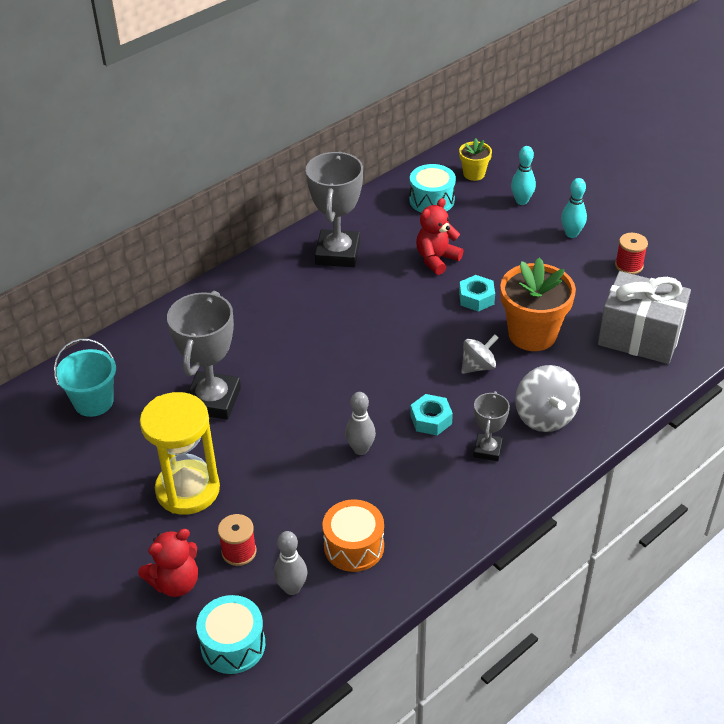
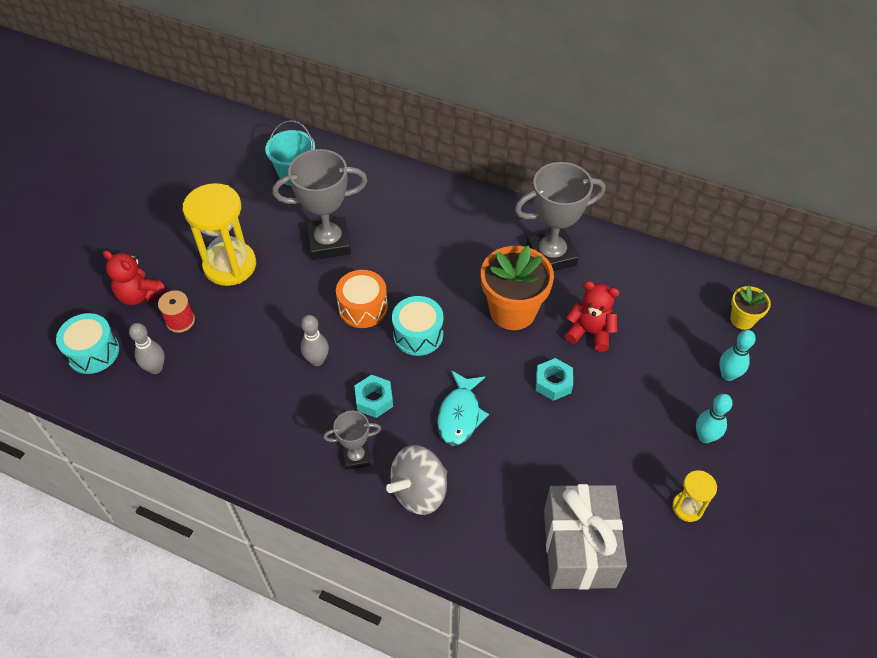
camera: 65 degrees right, 10 degrees up
orange drum [322,499,384,572] -> orange drum moved to [336,270,388,328]
turquoise drum [409,164,456,213] -> turquoise drum moved to [392,296,443,356]
grey spinning top [461,335,498,374] -> turquoise fish [437,370,489,446]
orange flower pot [500,257,576,351] -> orange flower pot moved to [481,245,554,330]
red spool [615,233,648,274] -> yellow hourglass [672,470,717,522]

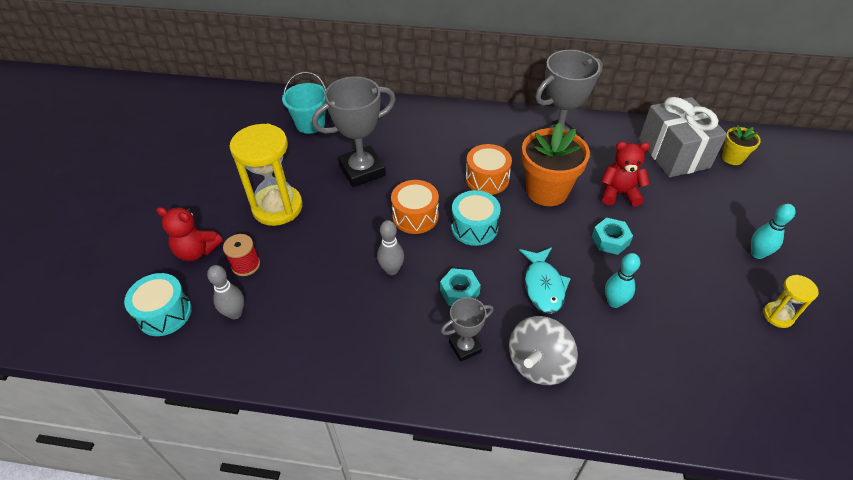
camera: 15 degrees left, 5 degrees down
grey gift [544,484,627,590] -> grey gift moved to [639,97,727,177]
turquoise bowling pin [719,330,756,381] -> turquoise bowling pin moved to [605,253,640,308]
none -> orange drum [466,144,512,195]

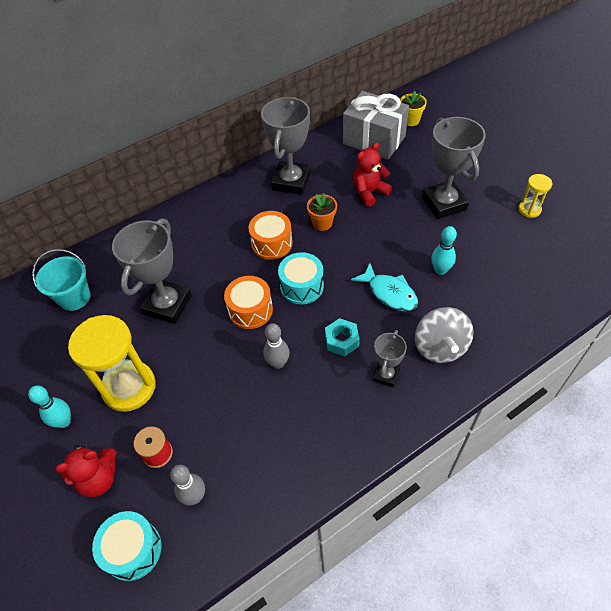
camera: 40 degrees left, 5 degrees up
orange flower pot [521,123,590,206] -> orange flower pot [307,193,337,231], size x0.52
turquoise nut [592,218,633,255] -> none
turquoise bowling pin [751,204,796,259] -> turquoise bowling pin moved to [28,386,71,428]
none -> grey trophy [422,117,486,219]

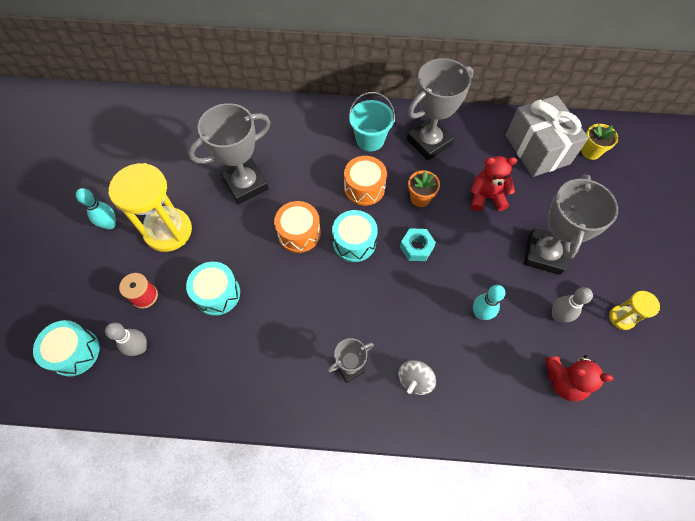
camera: 35 degrees right, 10 degrees up
turquoise bucket [32,249,90,311] -> turquoise bucket moved to [349,92,395,152]
red teddy bear [55,445,117,497] -> red teddy bear moved to [545,355,613,401]
grey bowling pin [263,323,290,369] -> grey bowling pin moved to [552,287,593,322]
turquoise nut [325,318,360,356] -> turquoise nut moved to [400,228,436,261]
turquoise fish [351,263,418,311] -> none
grey spinning top [415,307,474,363] -> grey spinning top [398,360,436,395], size x0.64
none -> turquoise drum [186,262,240,316]

